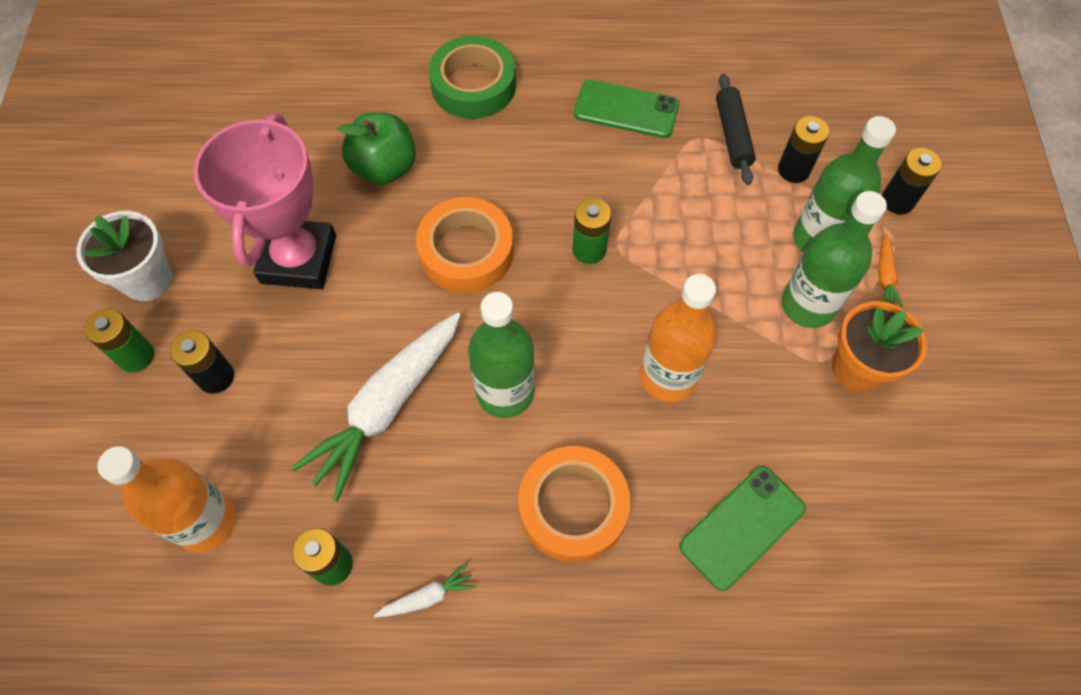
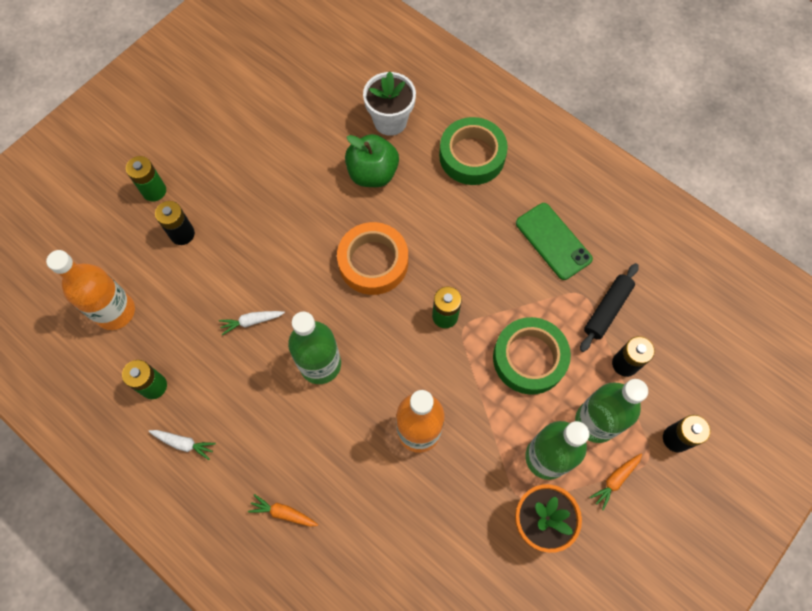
camera: 40 degrees right, 5 degrees up
white flower pot [76,211,173,301] -> white flower pot moved to [363,71,416,136]
pink trophy [194,114,336,289] -> none
white carrot [291,312,461,501] -> white carrot [219,311,285,335], size x0.42
orange tape [519,446,631,562] -> none
green phone [679,466,806,591] -> none
none -> orange carrot [248,494,318,526]
none -> green tape [493,317,571,395]

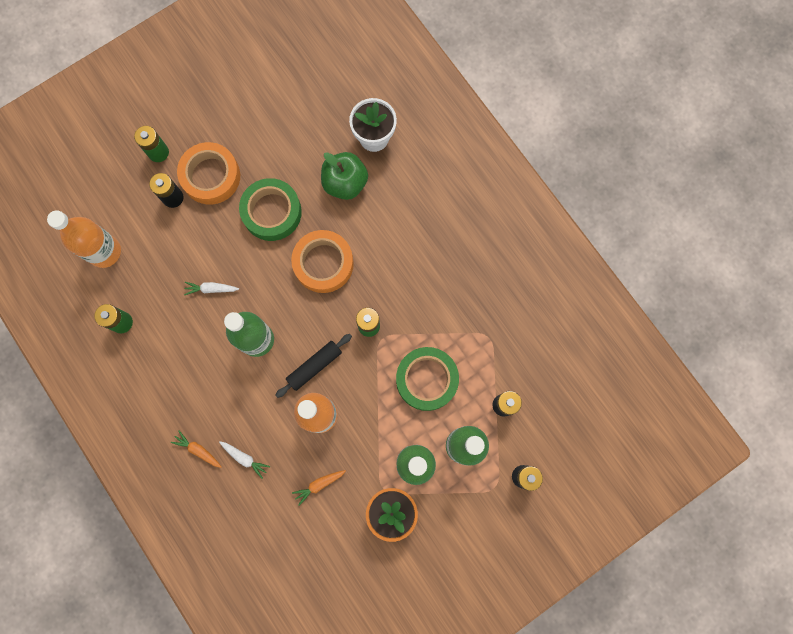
camera: 15 degrees right, 10 degrees up
white carrot [148,430,216,460] -> white carrot moved to [219,441,270,479]
green tape [439,117,508,185] -> green tape moved to [239,178,302,241]
green phone [516,203,593,280] -> none
black rolling pin [580,263,639,352] -> black rolling pin moved to [275,334,352,398]
orange carrot [589,454,642,511] -> orange carrot moved to [292,470,346,505]
none -> orange tape [177,142,240,205]

